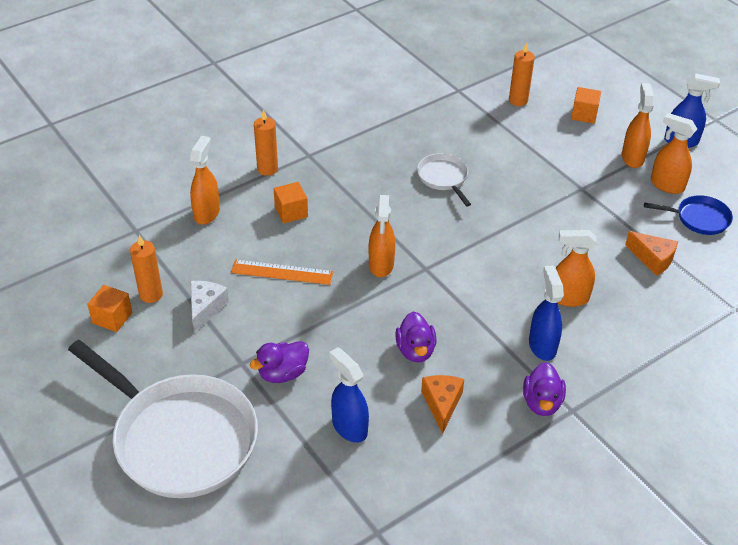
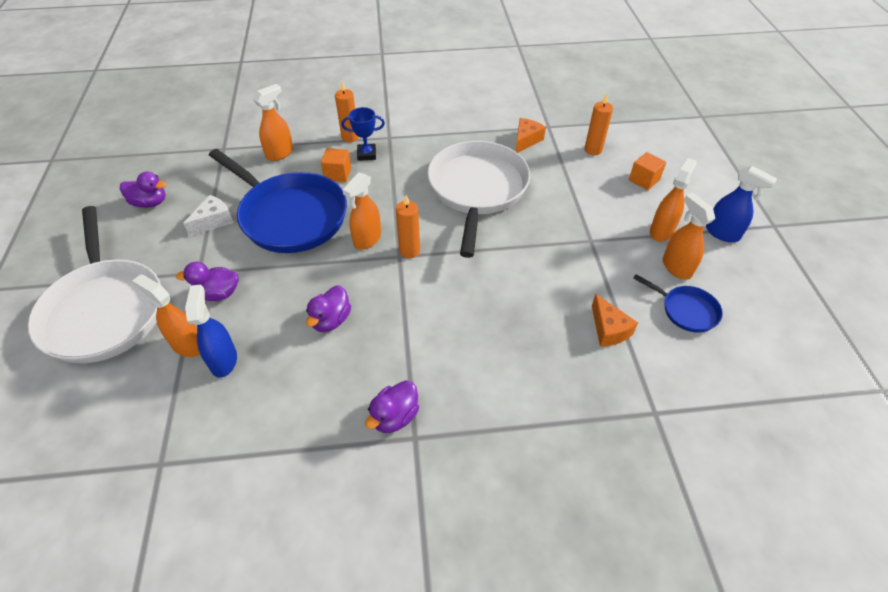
camera: 30 degrees right, 5 degrees up
orange cube [87,285,132,332] -> purple duck [120,172,166,208]
orange candle [130,235,163,303] -> orange candle moved to [396,195,420,258]
orange ruler [231,260,333,285] -> blue pan [209,149,347,253]
white pan [417,153,471,207] -> white pan [427,141,530,258], size x2.19
orange cheese [421,375,464,434] -> orange cheese moved to [516,118,546,153]
blue spray bottle [529,265,564,361] -> none
orange spray bottle [556,230,597,307] -> orange spray bottle moved to [132,274,200,357]
none -> blue trophy [341,107,385,161]

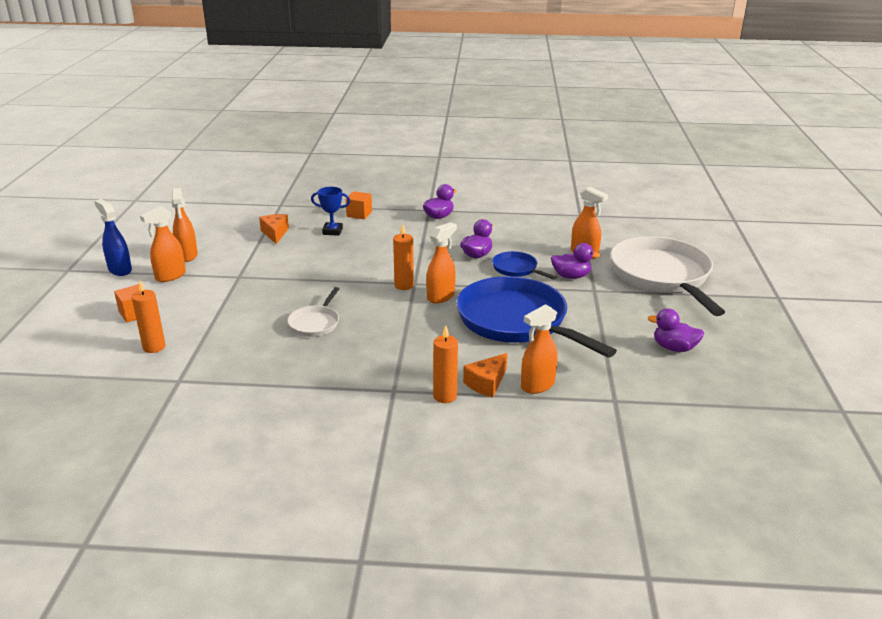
camera: 170 degrees left, 20 degrees down
white cheese [183,195,234,236] -> none
blue spray bottle [185,285,237,378] -> none
orange cube [321,148,351,182] -> orange cube moved to [346,191,372,219]
blue trophy [341,107,385,161] -> blue trophy moved to [311,187,350,236]
white pan [427,141,530,258] -> white pan [287,287,339,337], size x0.46
orange cheese [516,118,546,153] -> orange cheese moved to [463,353,508,397]
blue pan [633,274,723,333] -> blue pan moved to [492,251,557,280]

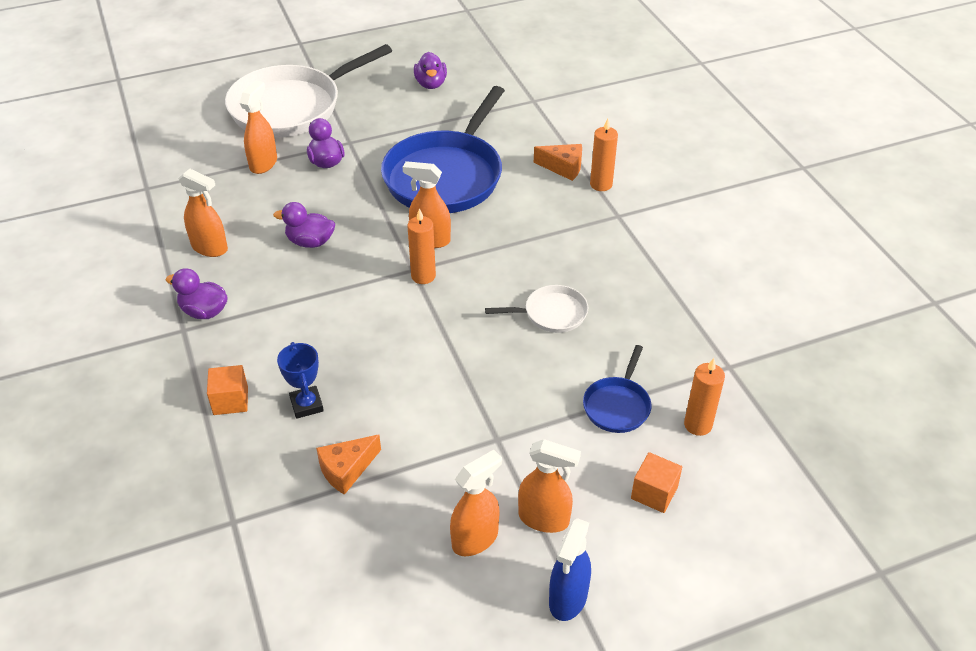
camera: 115 degrees left, 15 degrees up
blue pan [492,251,557,280] -> blue pan moved to [583,345,651,433]
orange spray bottle [521,304,558,394] -> orange spray bottle moved to [178,169,228,257]

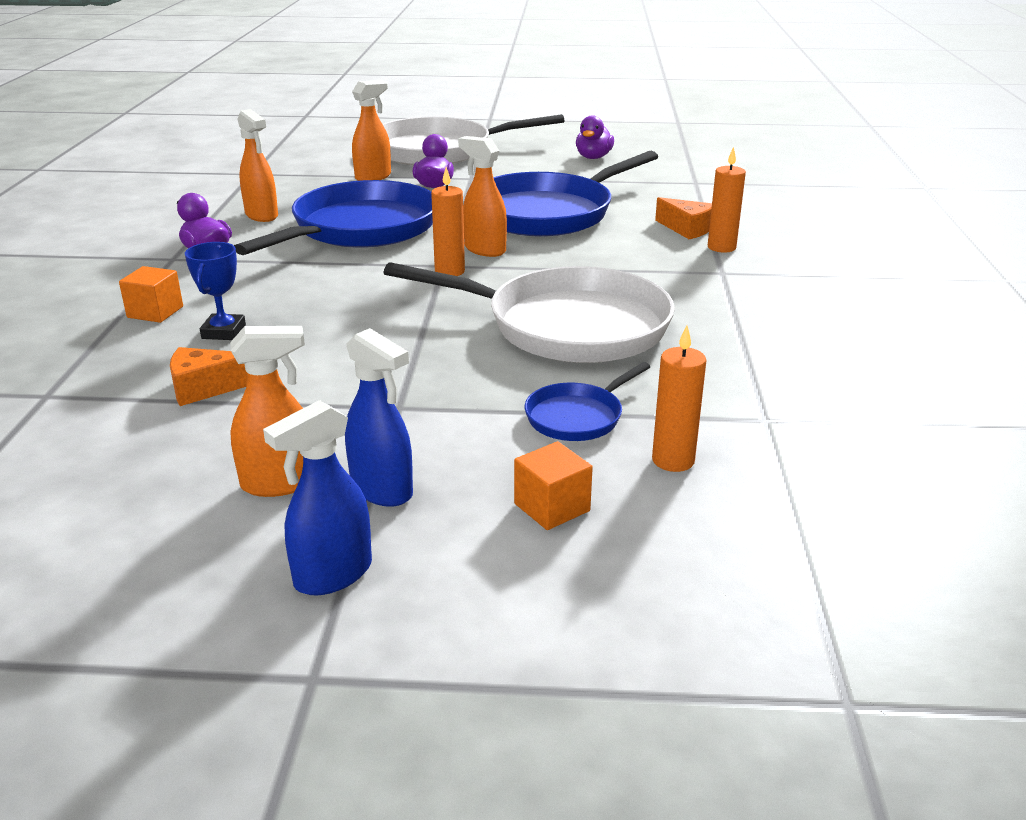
camera: 25 degrees right, 15 degrees down
purple duck [273,202,335,248] -> blue pan [234,180,433,255]
white pan [485,285,588,333] -> white pan [383,262,675,363], size x2.19
orange spray bottle [518,439,581,533] -> blue spray bottle [345,328,413,507]

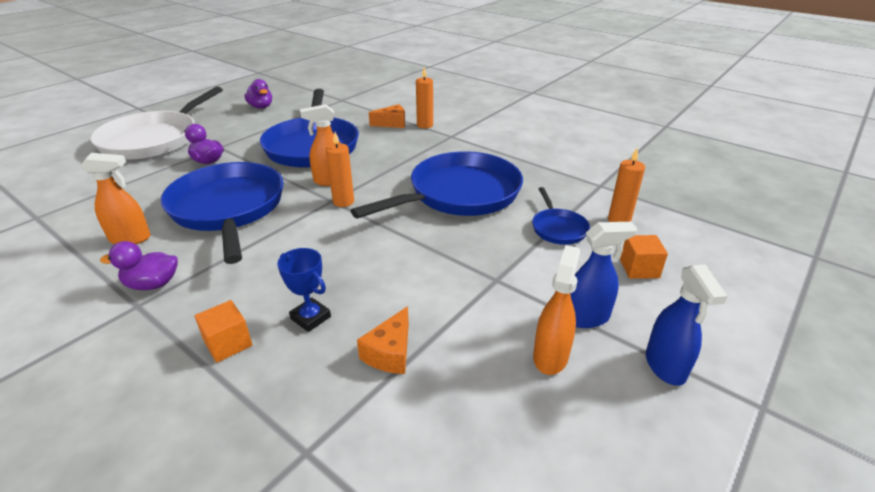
camera: 55 degrees left, 5 degrees up
orange spray bottle [352,80,391,181] -> none
white pan [383,262,675,363] -> blue pan [350,151,523,219]

